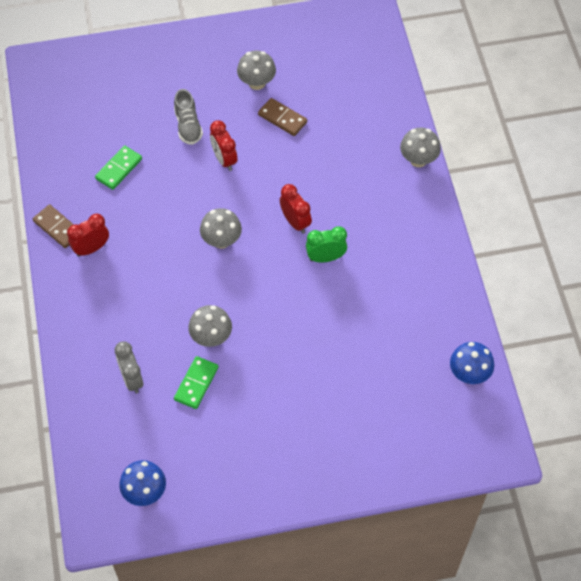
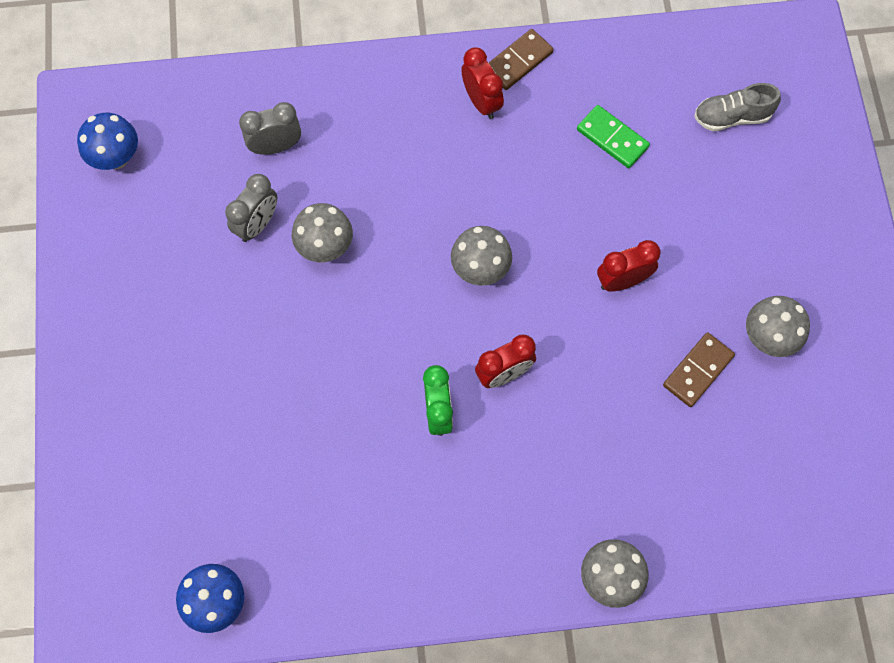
camera: 95 degrees right, 10 degrees up
grey shoe [174,89,203,145] -> grey shoe moved to [694,83,781,131]
green domino [174,356,218,409] -> grey clock [225,174,277,242]

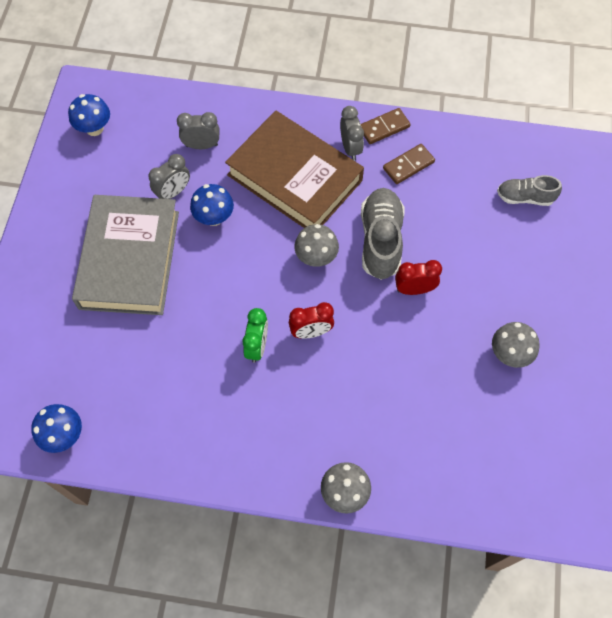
camera: 15 degrees right, 5 degrees down
grey mushroom [292,203,353,262] -> blue mushroom [190,184,234,226]
red clock [461,47,504,119] -> grey clock [340,106,364,161]
green domino [577,105,650,168] -> none
brown domino [663,332,735,407] -> brown domino moved to [383,144,435,184]
none -> grey book [72,195,179,315]
none -> brown book [225,111,364,228]
none -> grey shoe [361,188,404,280]

